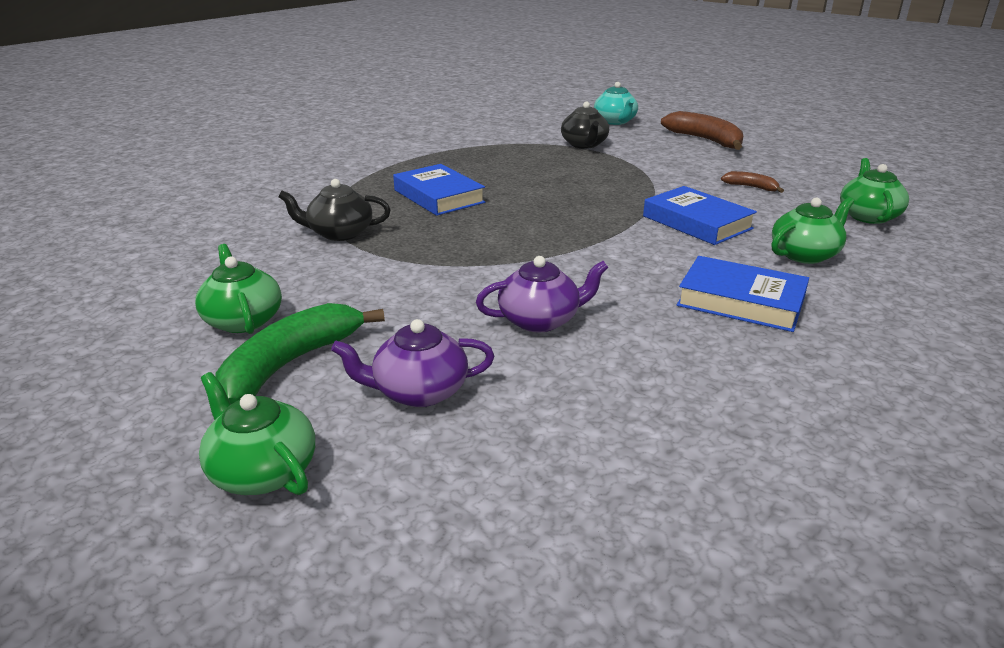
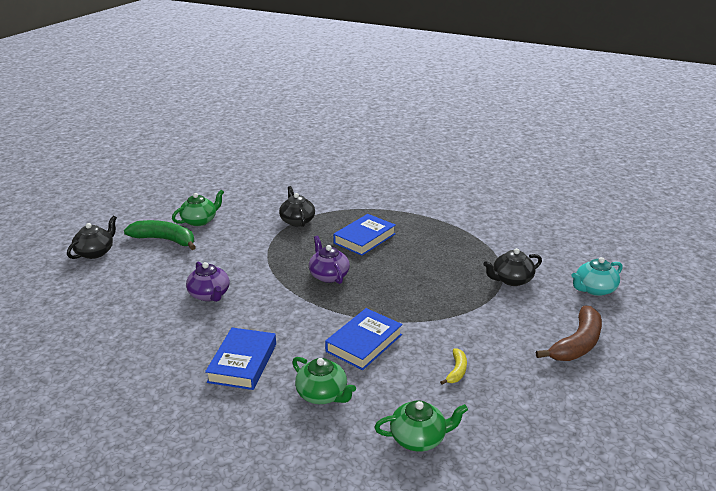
camera: 75 degrees right, 0 degrees up
green teapot [199,372,315,495] -> black teapot [67,216,117,259]
purple teapot [331,319,494,407] -> purple teapot moved to [309,236,350,284]
brown banana [721,171,784,193] -> yellow banana [440,348,467,385]

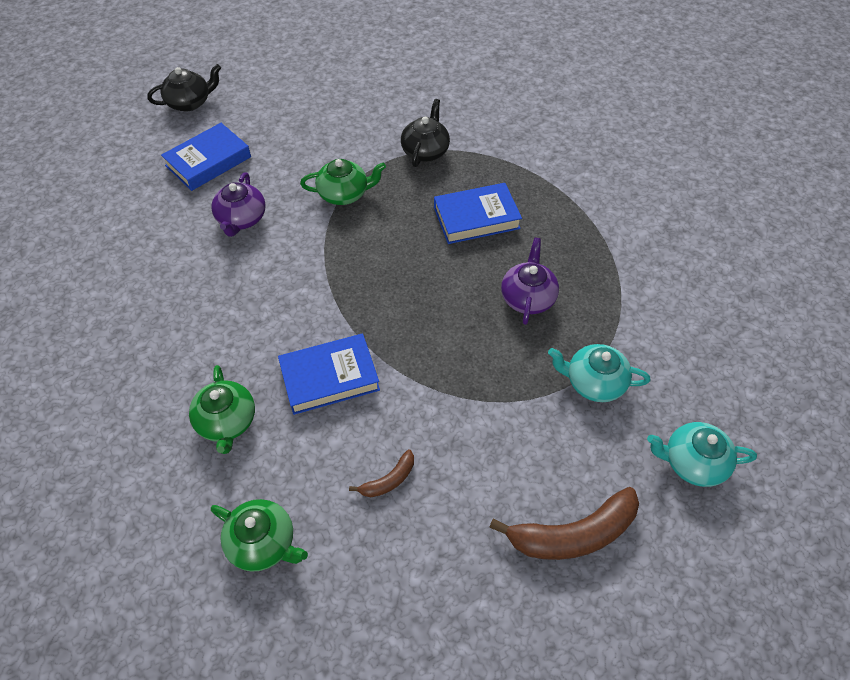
camera: 35 degrees right, 25 degrees up
green banana [124,220,196,250] -> none
green teapot [172,190,224,226] -> green teapot moved to [300,159,386,205]
blue book [205,328,276,390] -> blue book moved to [161,123,251,191]
purple teapot [309,236,350,284] -> purple teapot moved to [501,238,559,325]
yellow banana [440,348,467,385] -> brown banana [349,449,414,497]
black teapot [483,248,542,286] -> turquoise teapot [548,344,650,402]

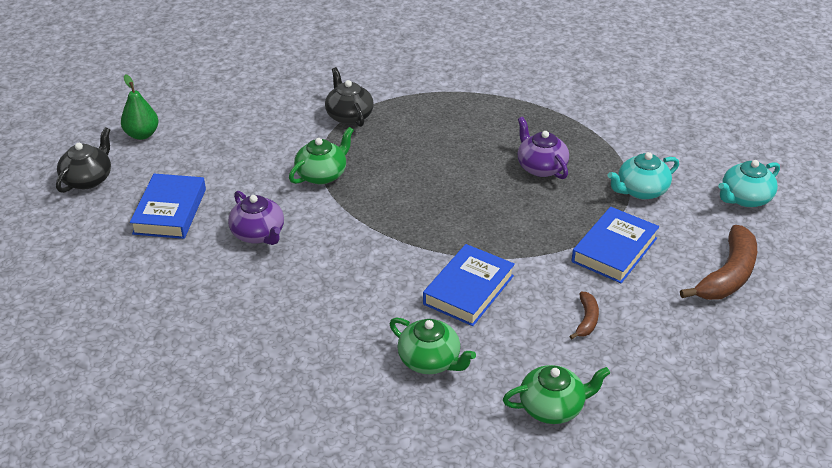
camera: 40 degrees left, 15 degrees down
blue book [434,183,522,244] -> blue book moved to [571,207,659,283]
none -> green pear [121,74,159,140]

